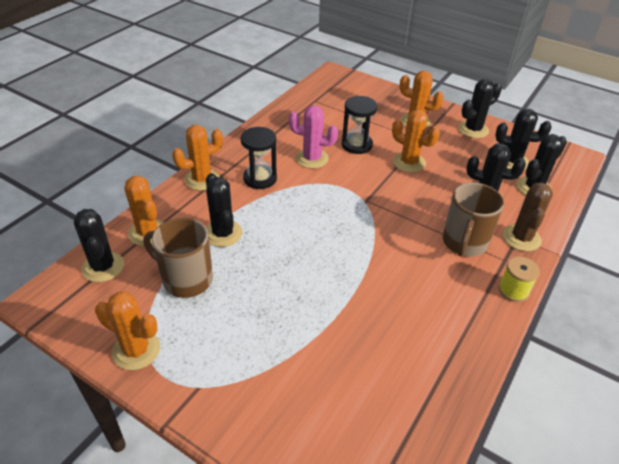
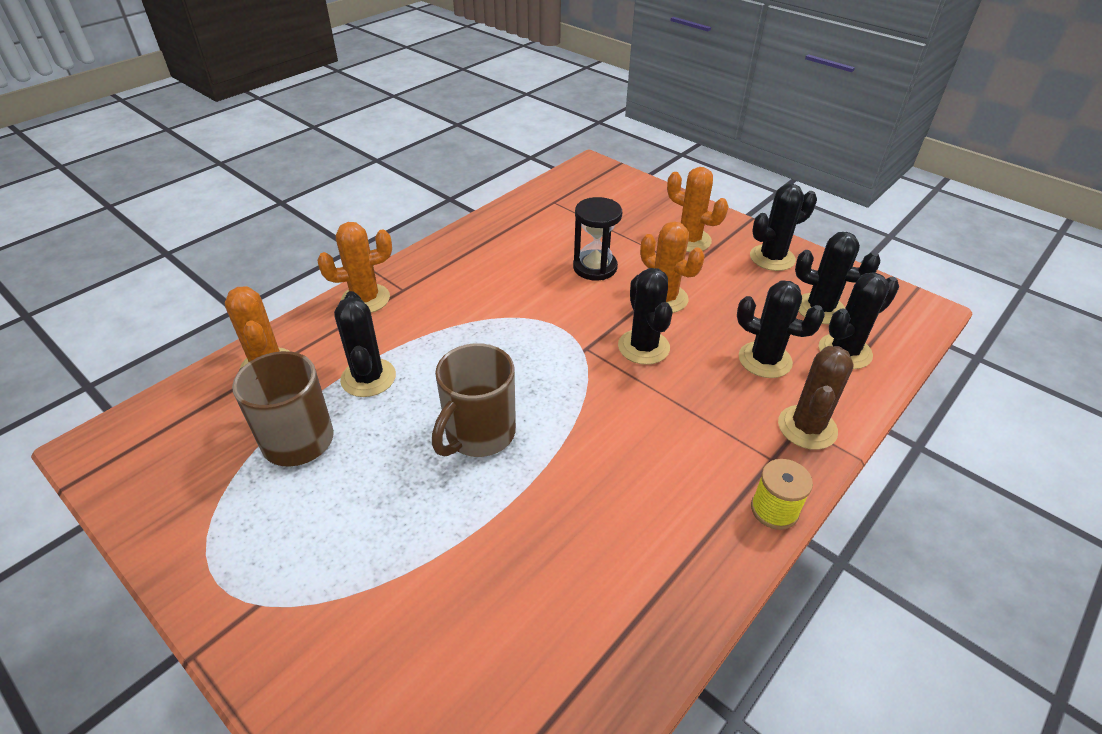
camera: 10 degrees right, 0 degrees up
black cactus [74,209,124,282] -> black cactus moved to [618,268,673,365]
orange cactus [95,292,160,370] -> none
black hourglass [240,127,277,189] -> none
pink cactus [289,105,338,169] -> none
brown mug [443,182,504,256] -> brown mug moved to [432,343,516,457]

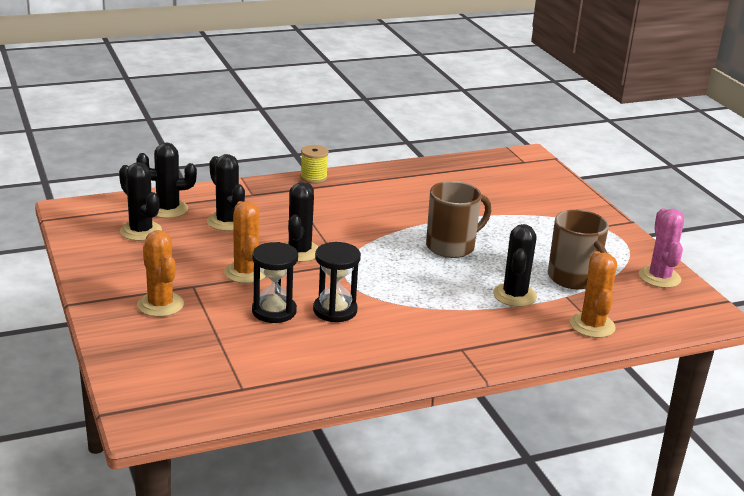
camera: 155 degrees left, 15 degrees down
orange cactus [317,222,392,313] -> none
black cactus [750,184,817,271] -> none
brown cactus [778,346,854,450] -> none
none -> black hourglass [313,242,361,322]
none -> pink cactus [639,208,684,288]

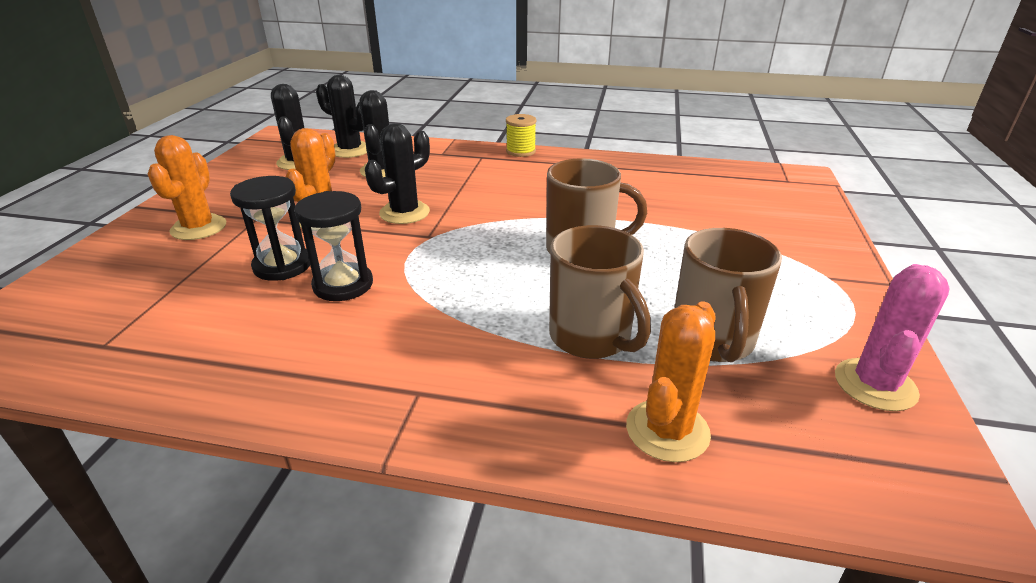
camera: 35 degrees right, 5 degrees up
black cactus [493,224,537,307] -> brown mug [549,225,651,359]

